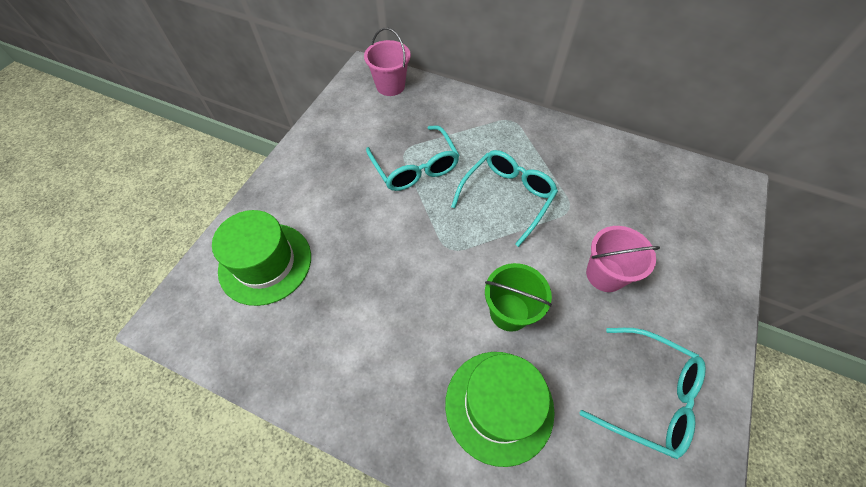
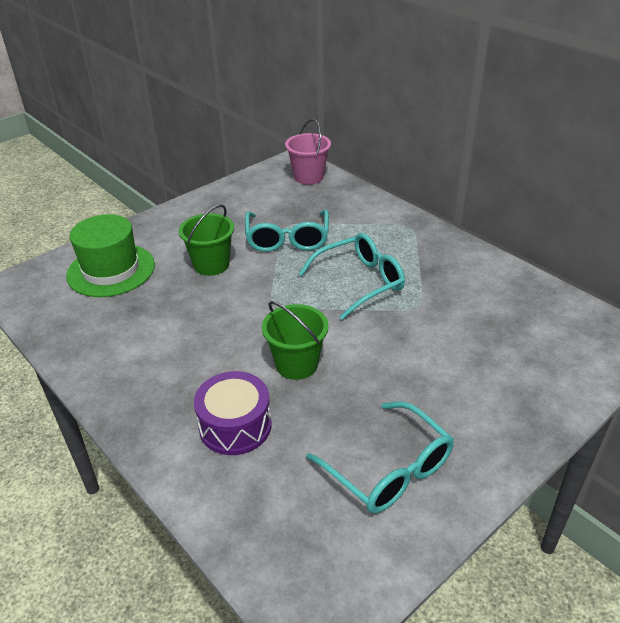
camera: 25 degrees right, 20 degrees down
green hat [445,352,555,467] -> purple drum [194,371,272,455]
pink bucket [586,226,660,292] -> none
none -> green bucket [179,204,234,276]

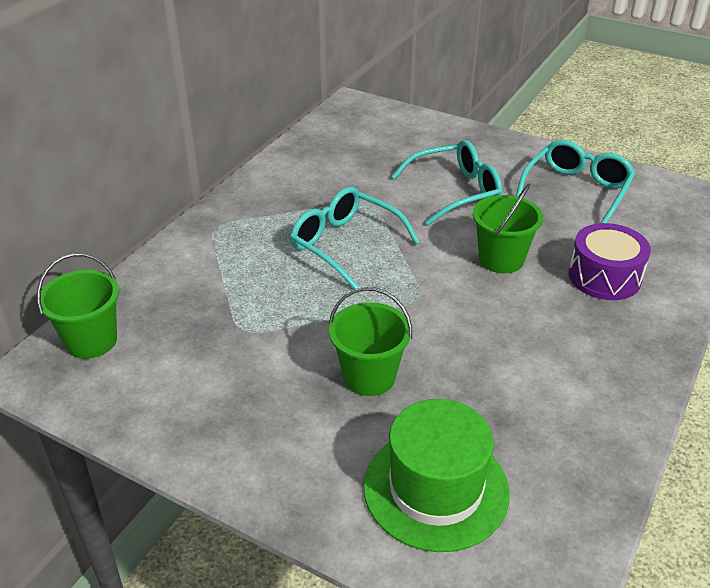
camera: 110 degrees left, 0 degrees up
turquoise glasses [245,209,329,252] -> turquoise glasses moved to [391,140,502,226]
pink bucket [285,119,331,185] -> green bucket [37,253,119,359]

